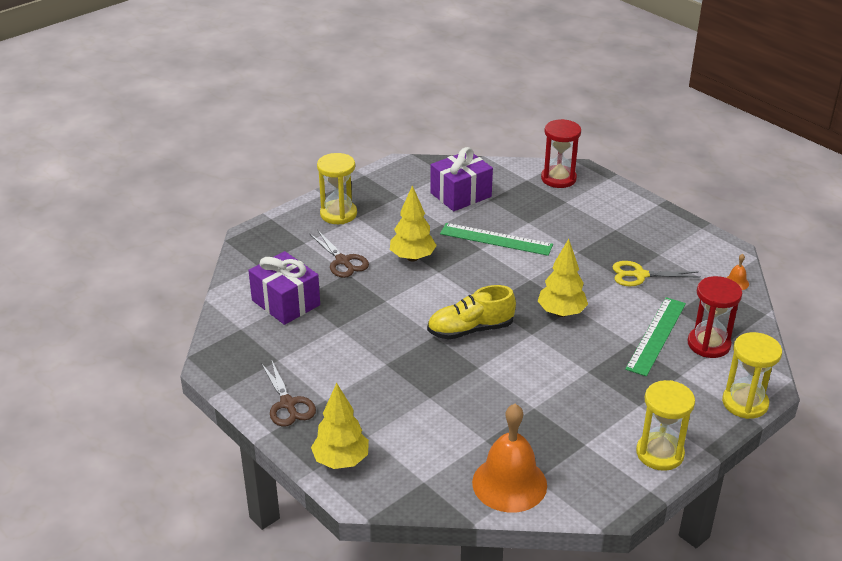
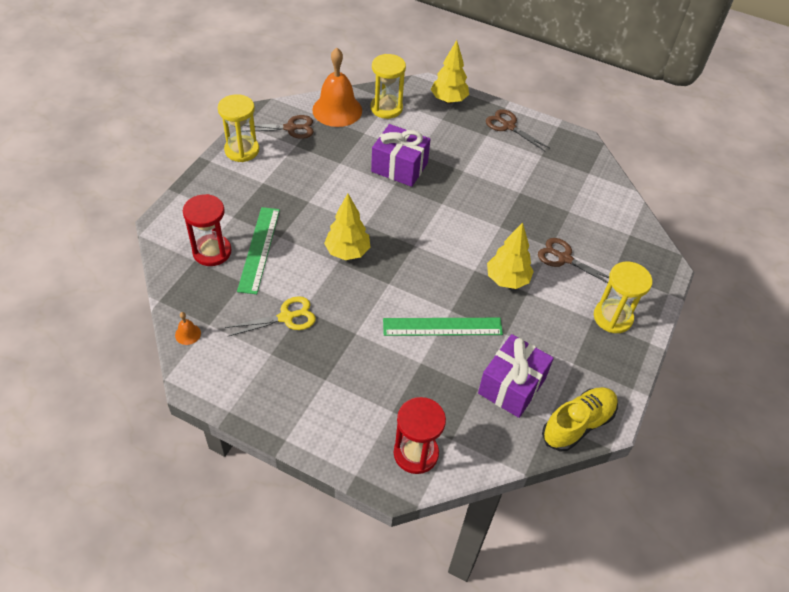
camera: 155 degrees right, 15 degrees up
purple gift [248,251,320,325] -> purple gift moved to [371,124,430,187]
yellow shoe [427,285,516,340] -> yellow shoe moved to [542,387,618,451]
yellow hourglass [722,332,782,419] -> yellow hourglass moved to [371,54,406,119]
none -> brown scissors [244,115,314,139]

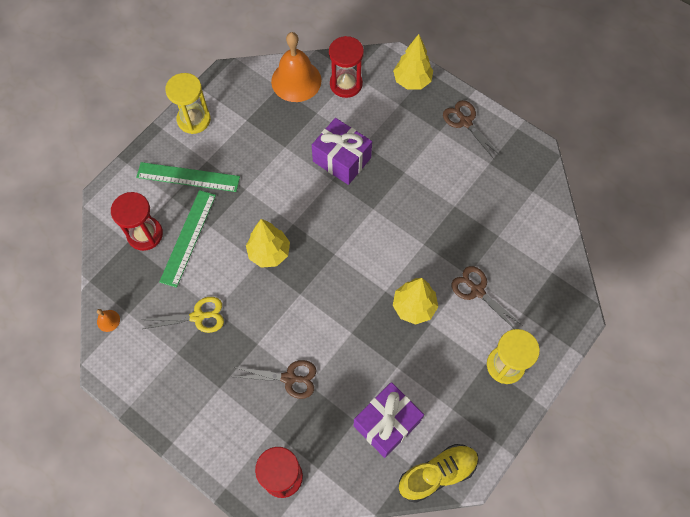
camera: 15 degrees right, 15 degrees up
brown scissors [244,115,314,139] -> brown scissors moved to [233,360,317,399]
yellow hourglass [371,54,406,119] -> red hourglass [329,36,364,98]
green ruler [383,318,503,336] -> green ruler moved to [136,162,240,192]

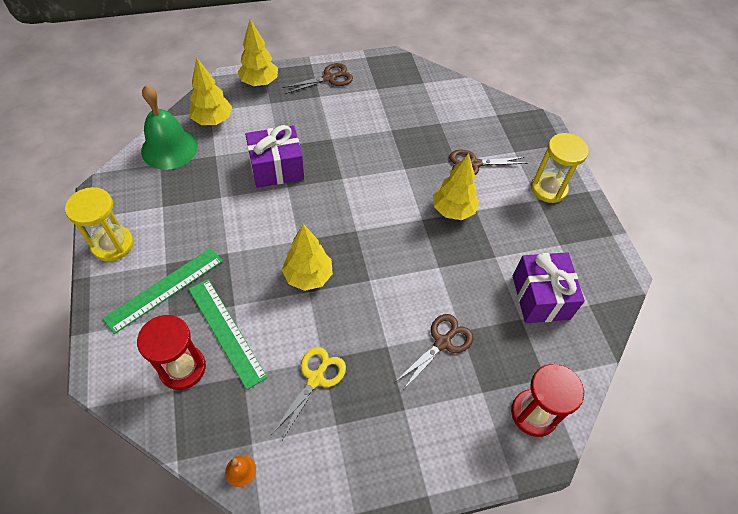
camera: 55 degrees left, 10 degrees down
orange bell [271,32,322,102] -> green bell [141,85,198,170]
red hourglass [329,36,364,98] -> yellow tree [189,58,232,125]
yellow shoe [399,444,479,503] -> none
brown scissors [443,100,501,159] -> brown scissors turned 150 degrees clockwise [282,63,353,94]

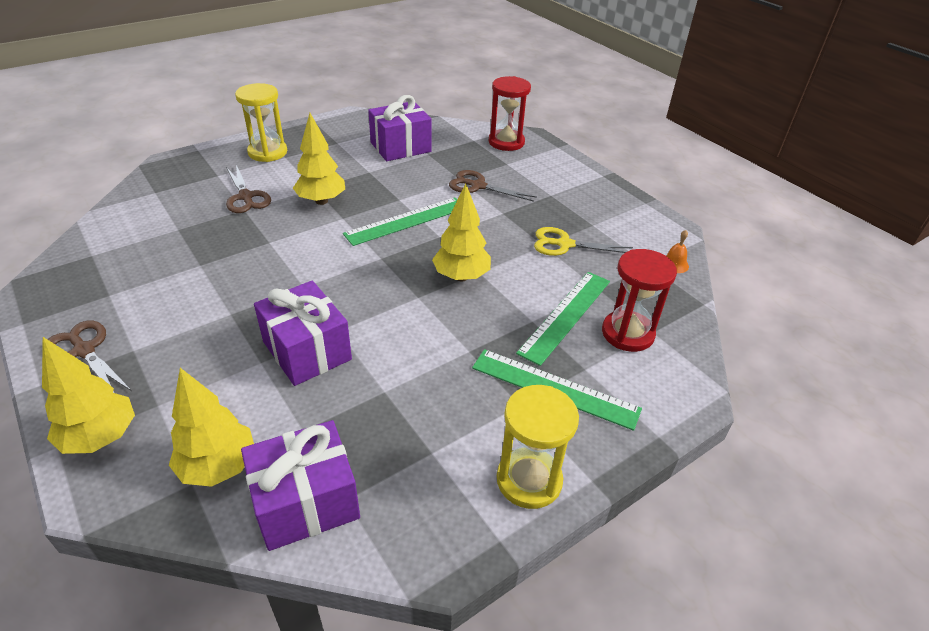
camera: 110 degrees left, 15 degrees down
green bell [141,85,198,170] -> purple gift [241,420,360,551]
none -> green ruler [343,197,457,246]

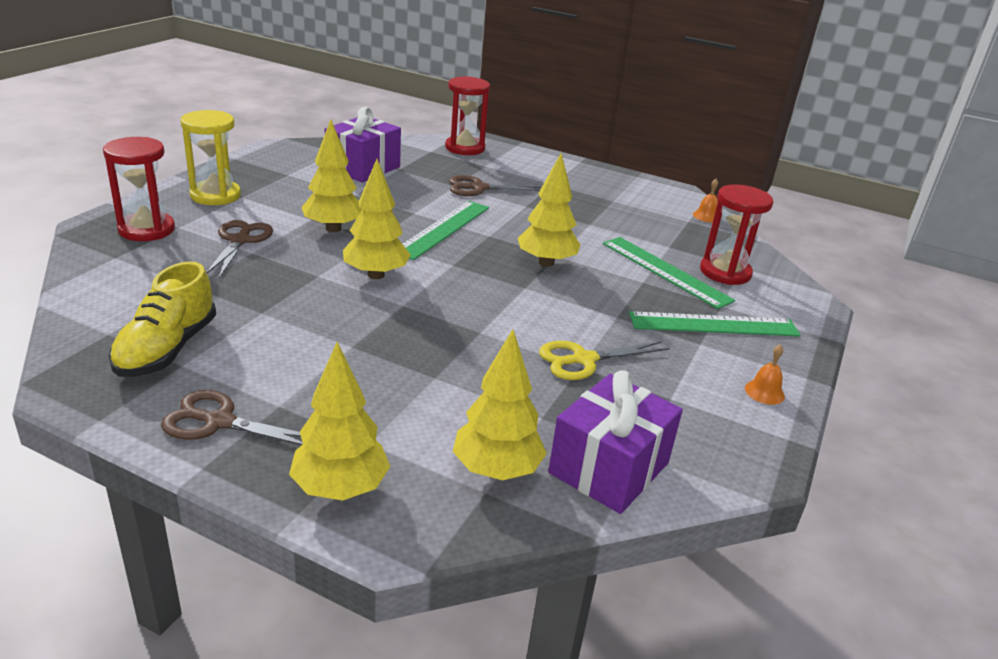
camera: 30 degrees left, 10 degrees down
brown scissors [226,165,271,213] -> brown scissors turned 120 degrees counterclockwise [206,220,273,278]
purple gift [254,281,352,386] -> none
yellow hourglass [497,385,579,509] -> orange bell [745,344,785,405]
green ruler [516,272,610,366] -> green ruler turned 45 degrees counterclockwise [603,237,735,309]
yellow scissors [534,227,633,256] -> yellow scissors moved to [539,341,670,380]
none -> red hourglass [103,137,175,241]
none -> yellow shoe [109,261,216,377]
none -> yellow tree [343,159,411,279]

